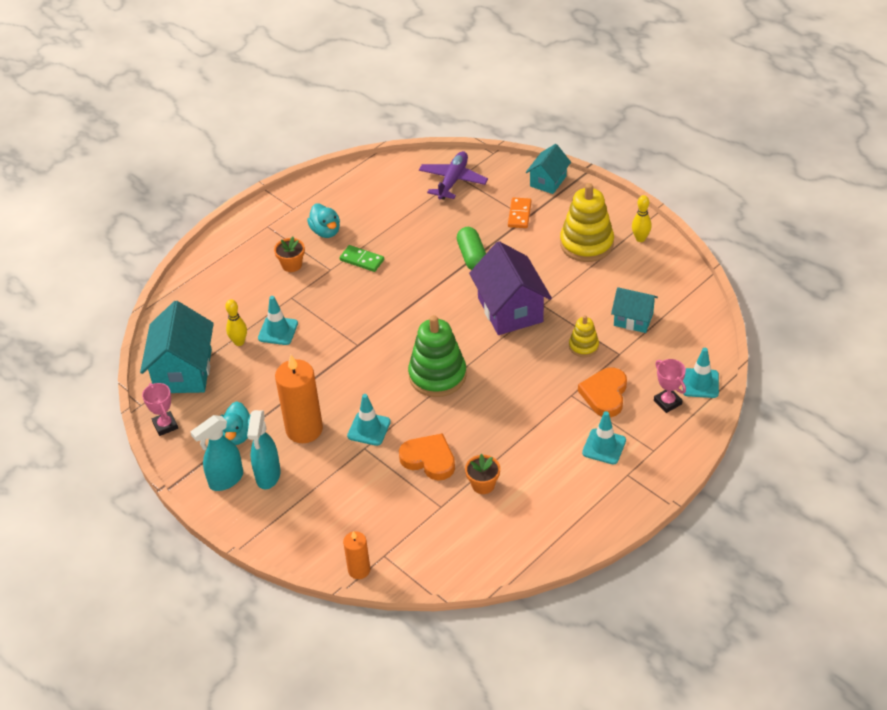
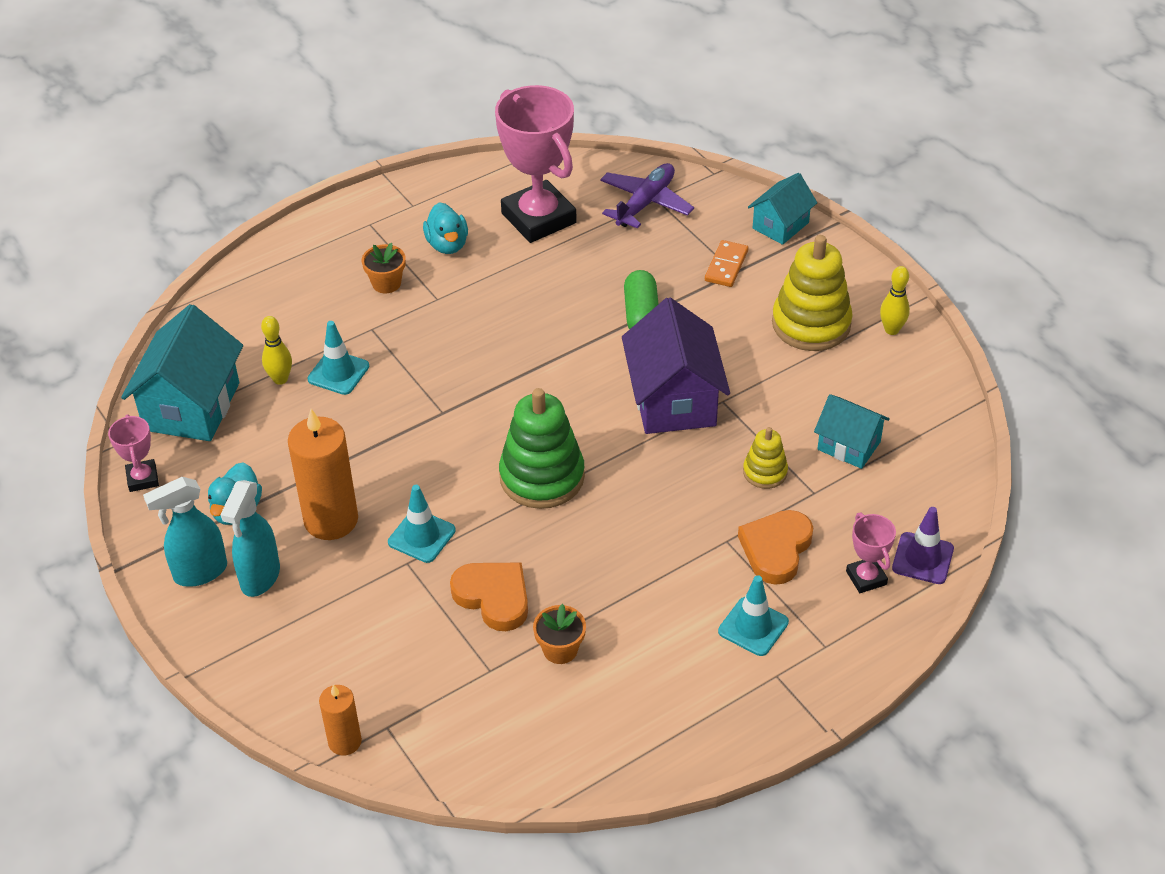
camera: 10 degrees right, 0 degrees up
green domino [339,245,384,272] -> none
turquoise traffic cone [682,348,719,398] -> purple traffic cone [892,507,954,584]
none -> pink trophy [495,85,577,243]

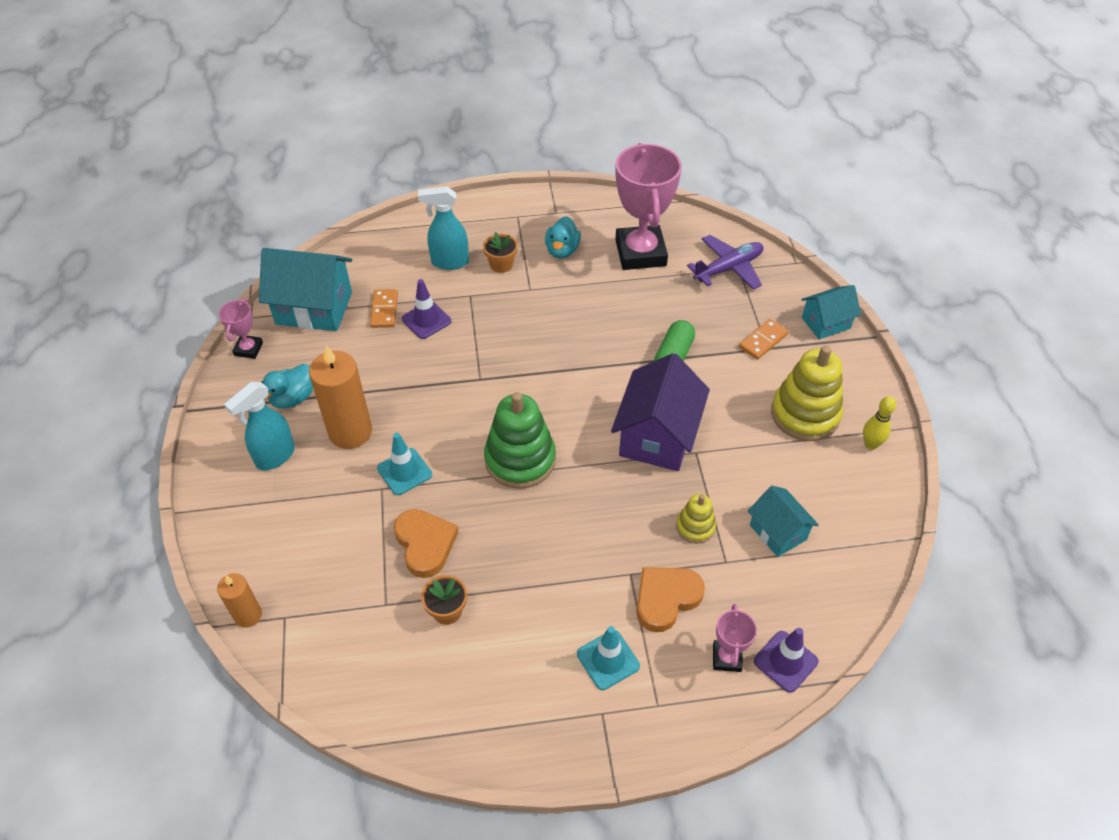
camera: 25 degrees right, 5 degrees up
turquoise house [121,304,243,441] -> turquoise house turned 60 degrees clockwise [259,248,352,331]
turquoise spray bottle [143,477,227,587] -> turquoise spray bottle moved to [418,187,469,270]
yellow bowling pin [261,316,292,385] -> orange domino [370,289,398,328]
turquoise traffic cone [307,321,369,395] -> purple traffic cone [402,279,451,339]

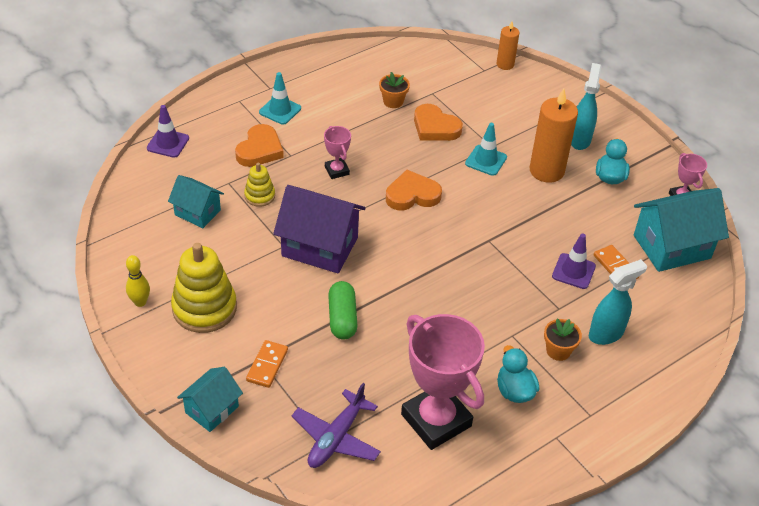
camera: 150 degrees right, 5 degrees down
green stacking toy [484,392,556,489] -> orange heart [386,170,442,210]
purple house [611,353,710,471] -> purple house turned 60 degrees counterclockwise [273,185,366,273]
pink trophy [713,604,757,672] -> pink trophy moved to [324,126,351,179]

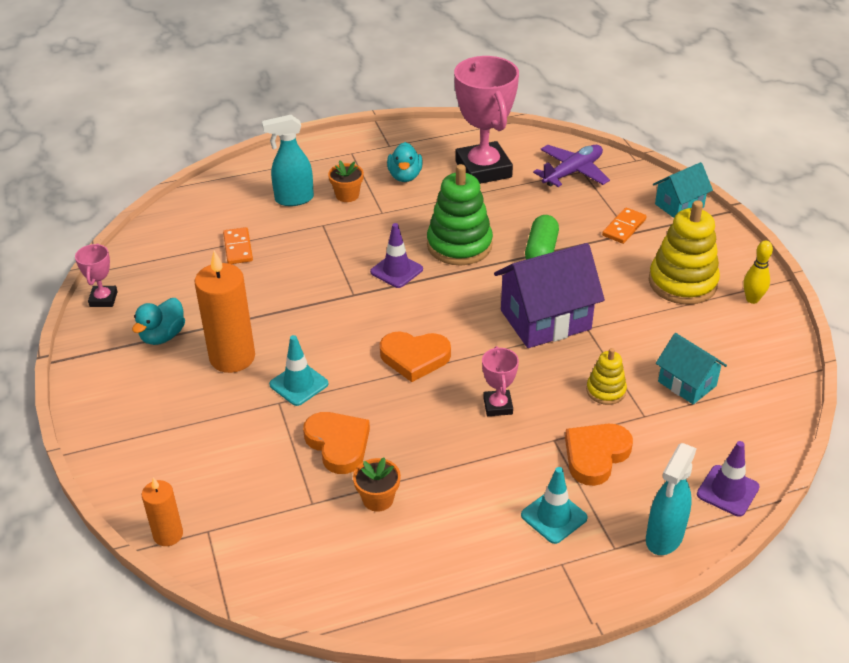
camera: 160 degrees left, 5 degrees down
purple house [273,185,366,273] -> purple house turned 60 degrees counterclockwise [494,243,605,348]
purple traffic cone [552,234,596,289] -> purple traffic cone moved to [370,223,423,288]
turquoise spray bottle [571,63,602,150] -> turquoise spray bottle moved to [646,443,697,555]
turquoise house [634,188,729,272] -> none
none -> green stacking toy [427,164,493,265]

